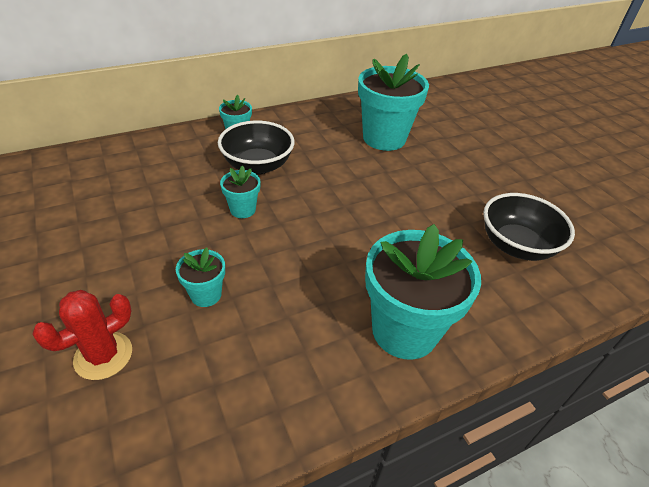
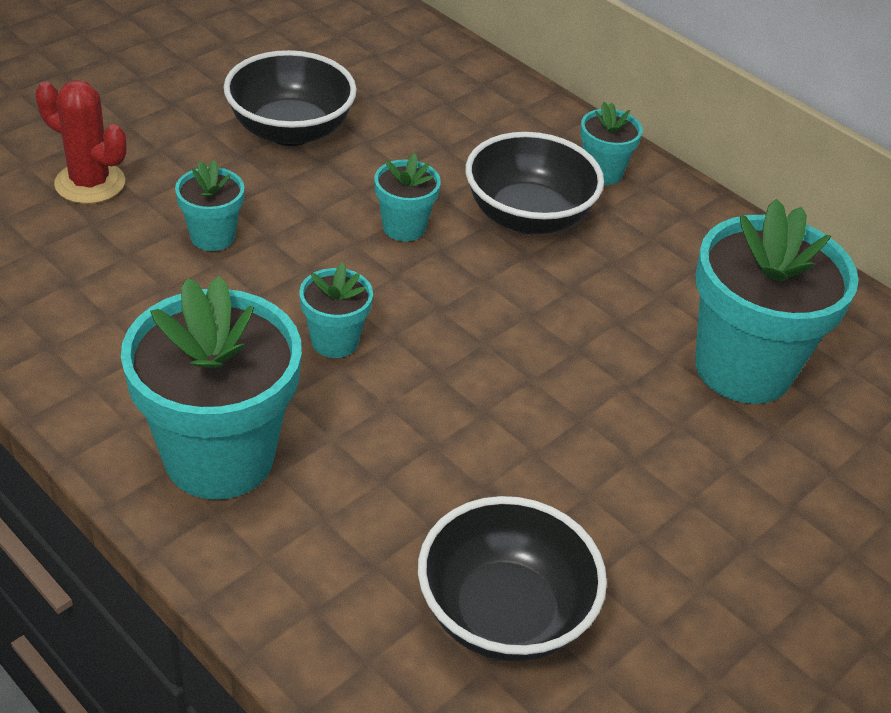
camera: 70 degrees right, 0 degrees up
none -> black bowl [224,50,357,146]
none -> turquoise flower pot [299,262,373,358]

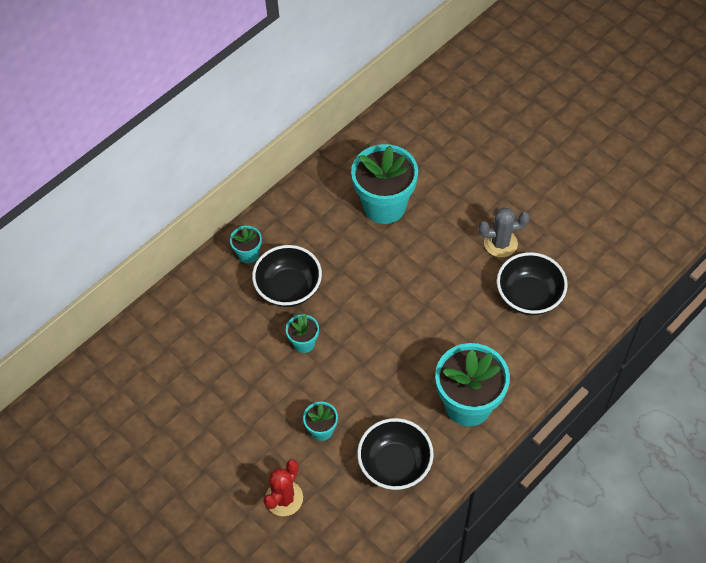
camera: 85 degrees left, 15 degrees up
black bowl [224,50,357,146] -> black bowl moved to [357,418,434,490]
turquoise flower pot [299,262,373,358] -> none
none -> grey cactus [479,207,530,257]

